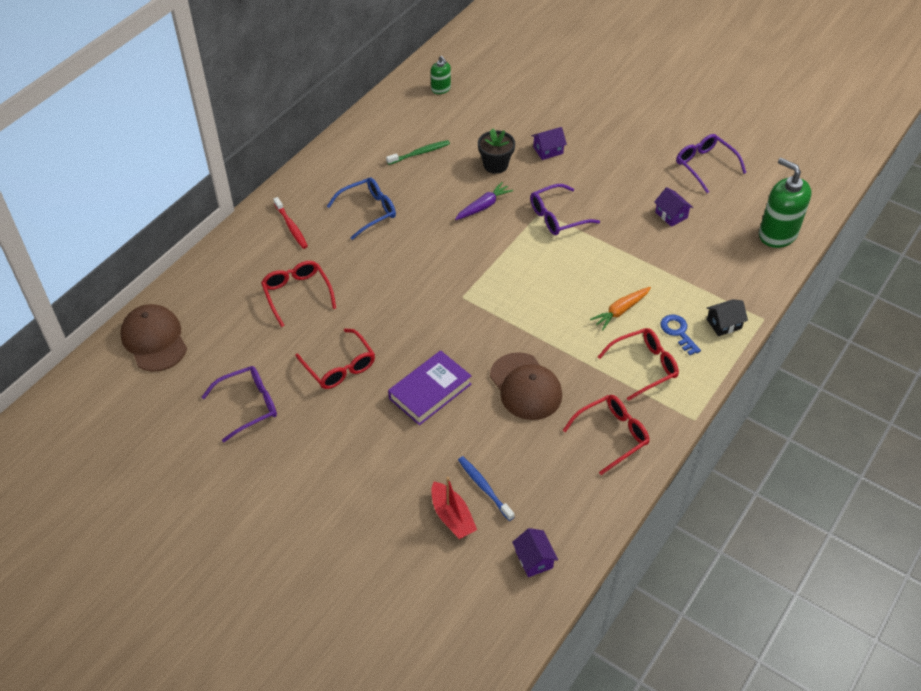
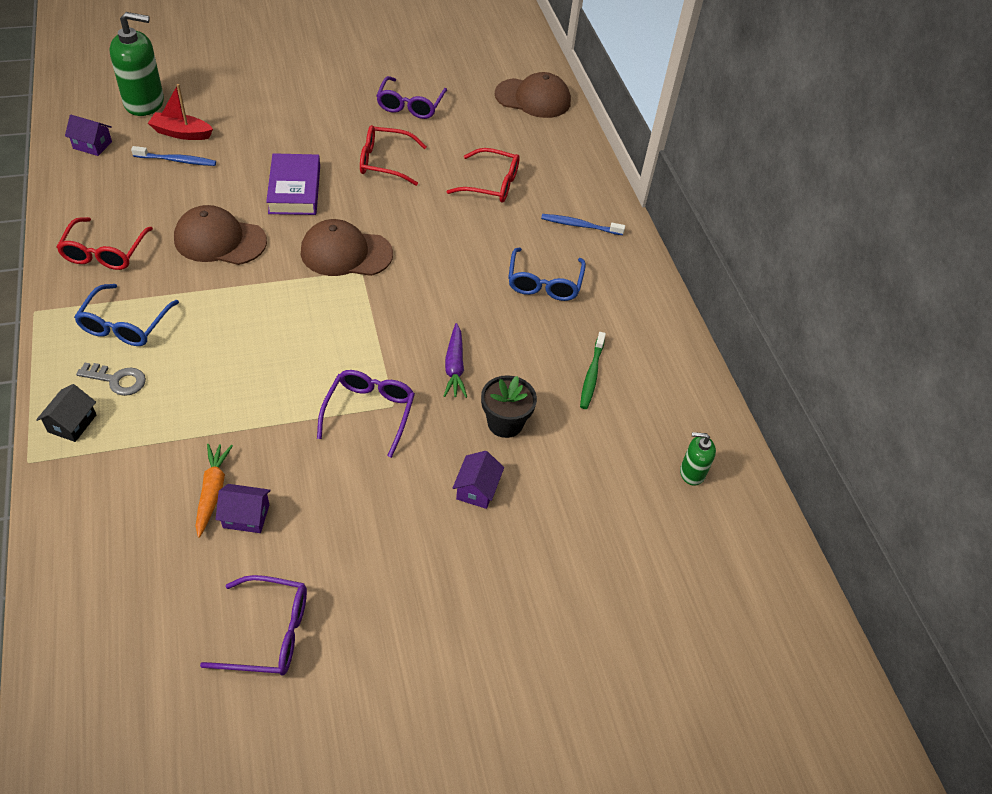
camera: 125 degrees right, 0 degrees up
red toothbrush [273,197,308,249] -> blue toothbrush [541,214,625,235]
orange carrot [590,287,651,330] -> orange carrot moved to [196,444,233,538]
red glasses [598,328,679,401] -> blue glasses [74,284,179,346]
blue key [660,315,701,355] -> grey key [76,363,146,396]
green soap dispenser [759,158,811,248] -> green soap dispenser moved to [110,12,164,116]
none -> brown cap [301,219,393,276]

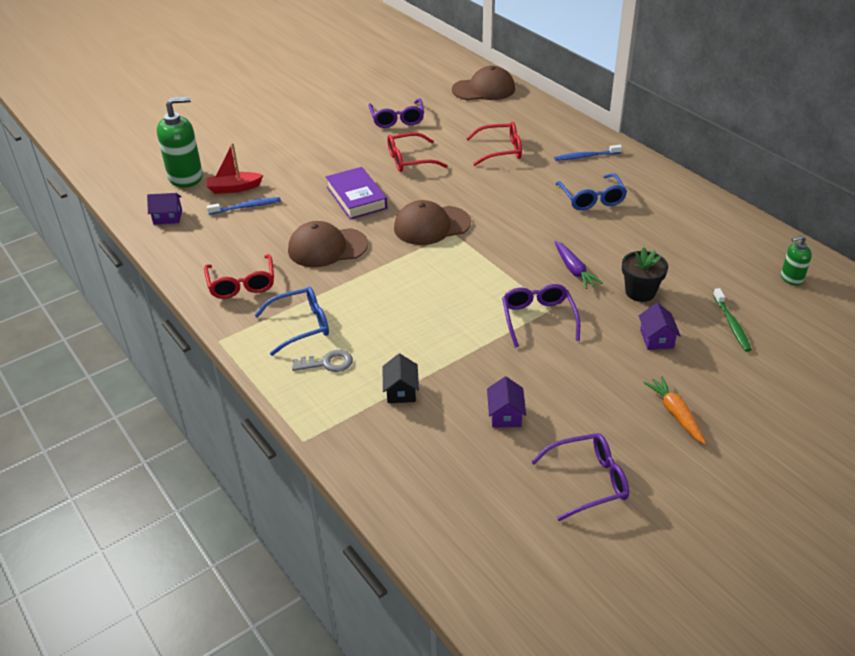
camera: 15 degrees left, 10 degrees down
black house [36,384,96,442] -> black house moved to [382,354,419,403]
blue glasses [74,284,179,346] -> blue glasses turned 105 degrees counterclockwise [255,287,329,356]
orange carrot [196,444,233,538] -> orange carrot moved to [643,376,706,445]
purple house [216,484,271,533] -> purple house turned 75 degrees counterclockwise [487,377,526,428]
green toothbrush [580,332,606,409] -> green toothbrush moved to [713,288,752,352]

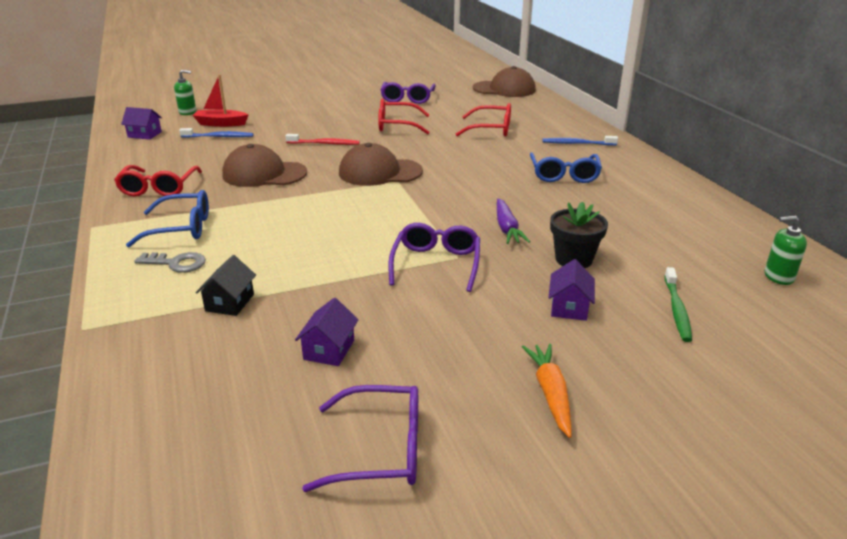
camera: 15 degrees right, 10 degrees down
green soap dispenser [157,96,203,187] -> green soap dispenser [174,70,196,115], size x0.52
purple book [326,167,387,219] -> red toothbrush [285,134,360,145]

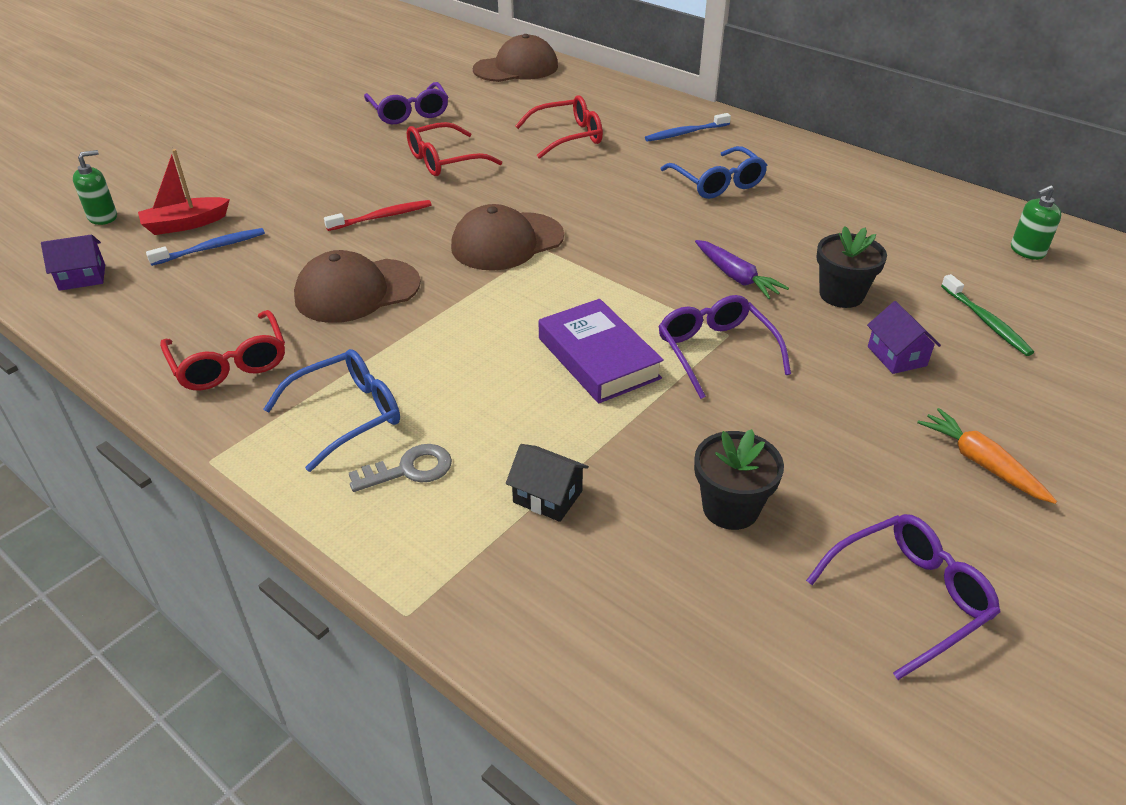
camera: 30 degrees left, 10 degrees up
black house [196,255,256,316] -> black house turned 45 degrees counterclockwise [506,444,589,522]
purple house [295,298,359,366] -> black flower pot [694,429,784,530]
none -> purple book [538,299,664,403]

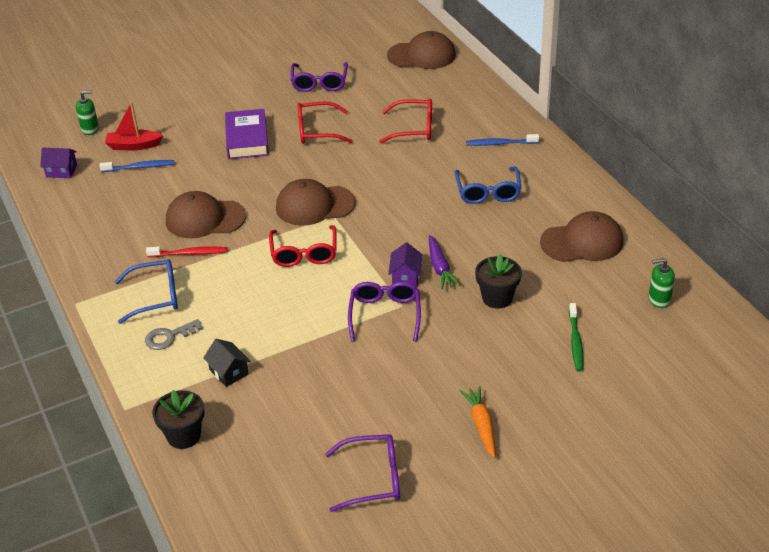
camera: 25 degrees right, 0 degrees up
red glasses [160,310,285,390] -> red glasses moved to [269,225,337,267]
red toothbrush [324,200,432,231] -> red toothbrush moved to [146,247,227,257]
grey key [349,444,452,492] -> grey key turned 150 degrees clockwise [145,319,203,350]
purple book [538,299,664,403] -> purple book moved to [225,109,269,159]
black flower pot [694,429,784,530] -> black flower pot moved to [152,390,204,449]
purple house [867,301,941,374] -> purple house moved to [388,243,423,287]
none -> brown cap [540,211,624,262]

